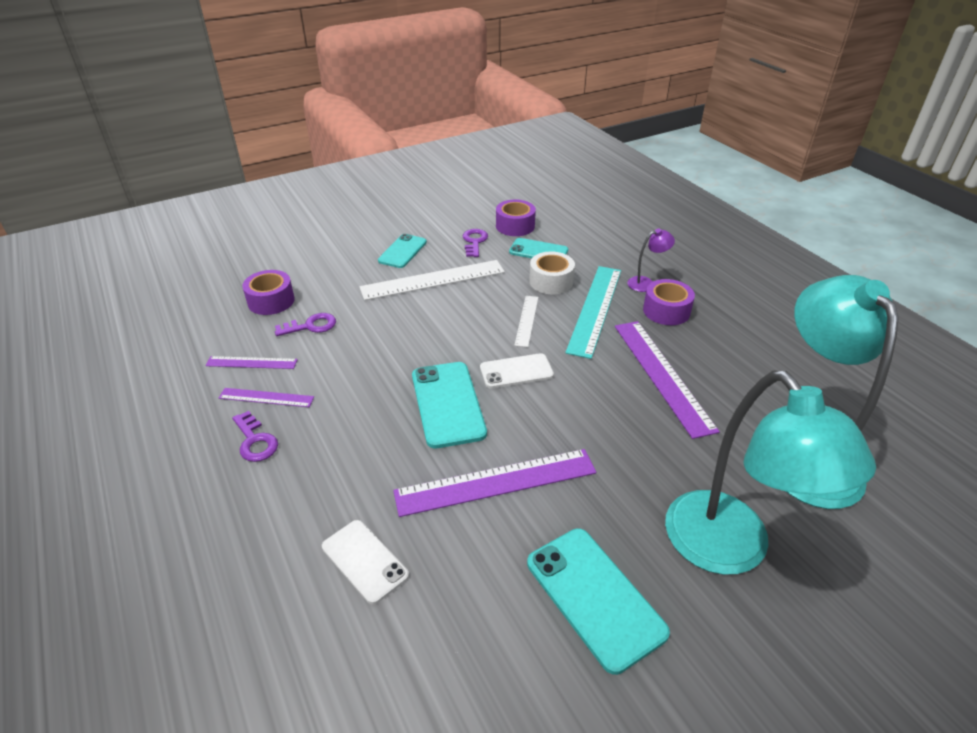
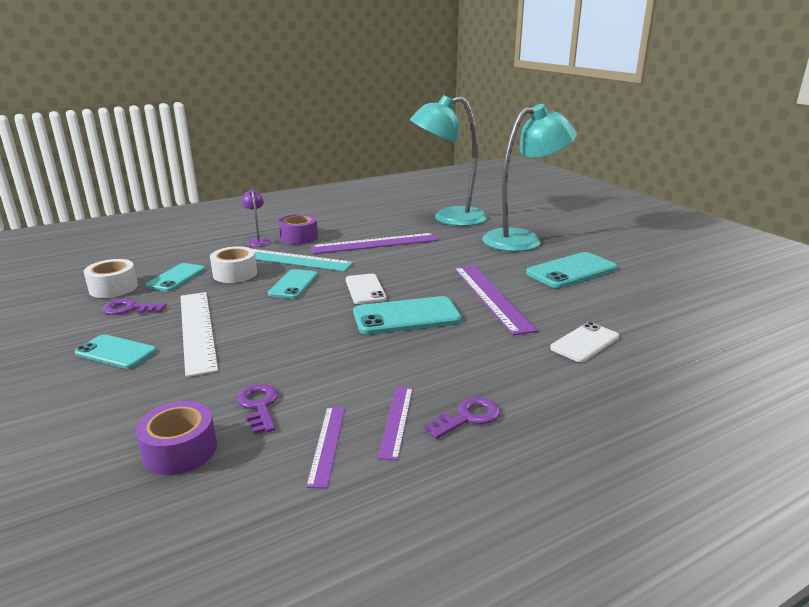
camera: 90 degrees left, 15 degrees down
purple tape [496,199,536,236] -> white tape [84,259,138,298]
white ruler [514,296,538,347] -> turquoise phone [268,269,318,299]

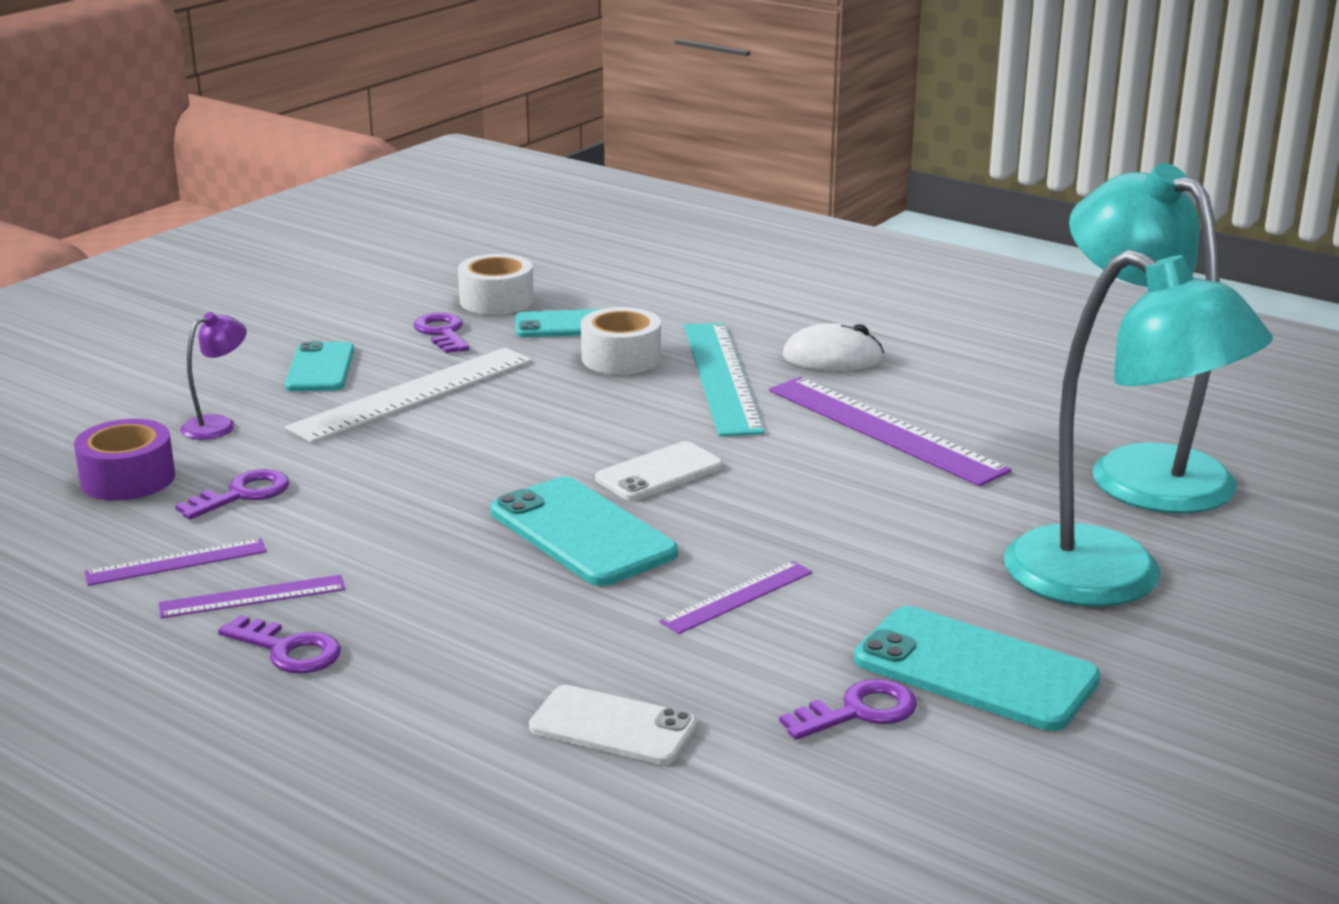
camera: 65 degrees right, 0 degrees up
purple lamp [241,189,270,247] -> purple lamp moved to [180,312,247,440]
turquoise phone [268,269,318,299] -> none
purple tape [279,214,318,244] -> white mouse [782,323,884,371]
purple ruler [454,265,538,335] -> purple ruler [659,561,813,634], size x0.53
none -> purple key [779,679,917,740]

